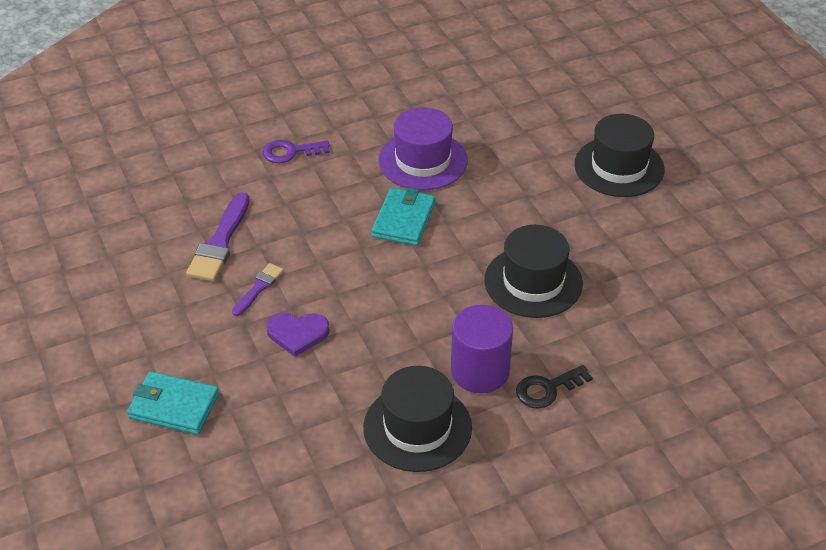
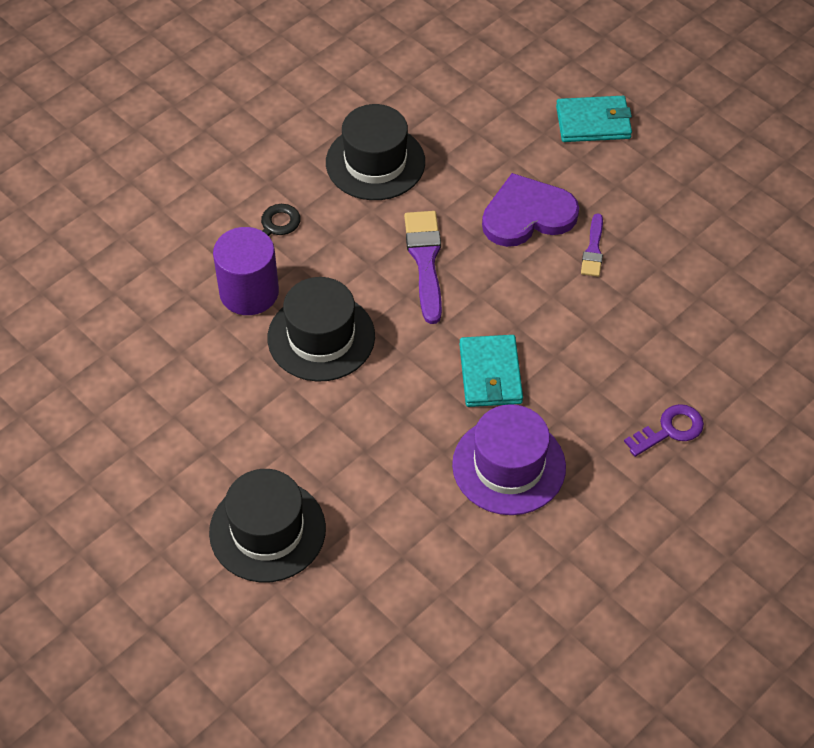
camera: 160 degrees right, 10 degrees up
purple brush [186,192,250,281] -> purple brush moved to [404,211,442,324]
purple heart [266,313,330,357] -> purple heart [482,173,579,247], size x1.56
purple cylinder [451,305,513,393] -> purple cylinder moved to [213,227,279,315]

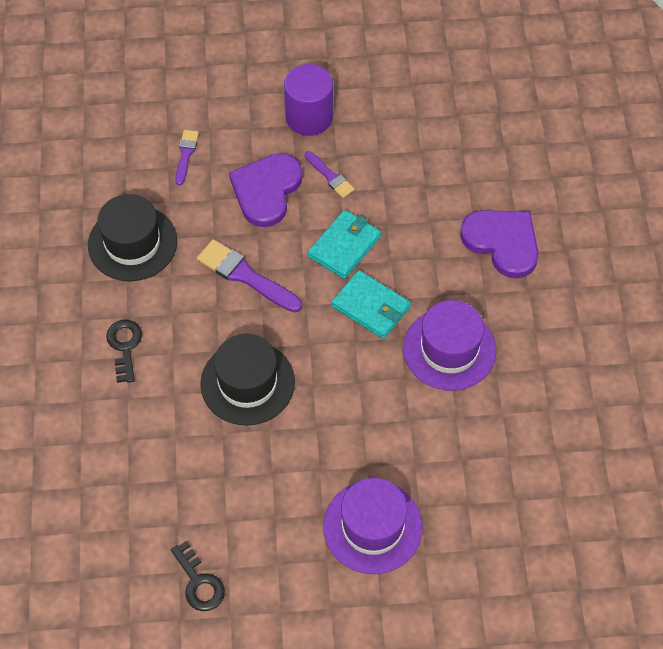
camera: 50 degrees left, 5 degrees up
black hat [209,469,326,582] -> purple hat [323,478,423,574]
purple cylinder [213,227,279,315] -> purple cylinder moved to [284,64,333,136]
turquoise wallet [556,96,632,142] -> turquoise wallet moved to [308,210,381,279]
purple key [624,404,704,457] -> purple heart [460,210,539,278]
none -> black key [171,541,225,611]
none -> purple brush [175,130,199,185]

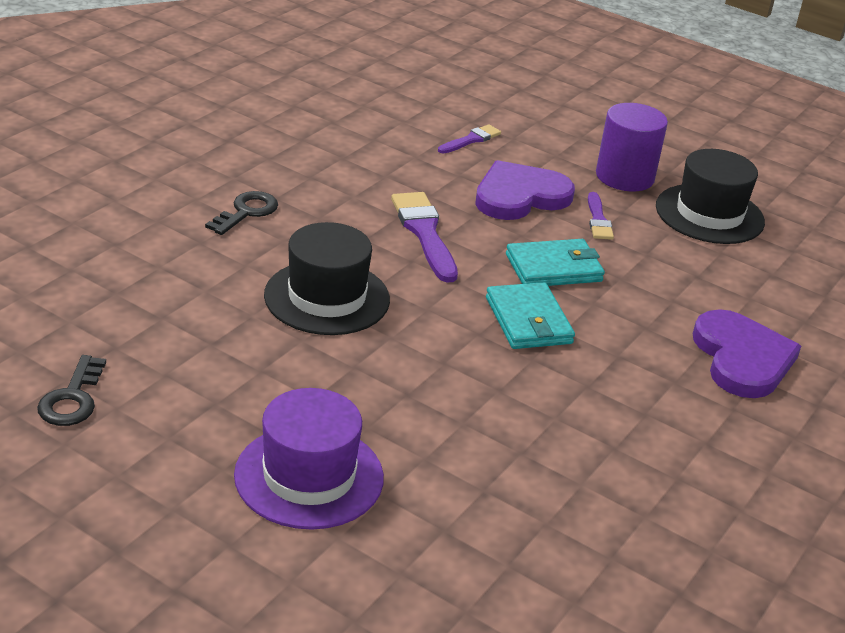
camera: 35 degrees right, 25 degrees down
black hat [88,194,177,281] -> black hat moved to [656,149,765,244]
purple hat [403,300,496,391] -> none

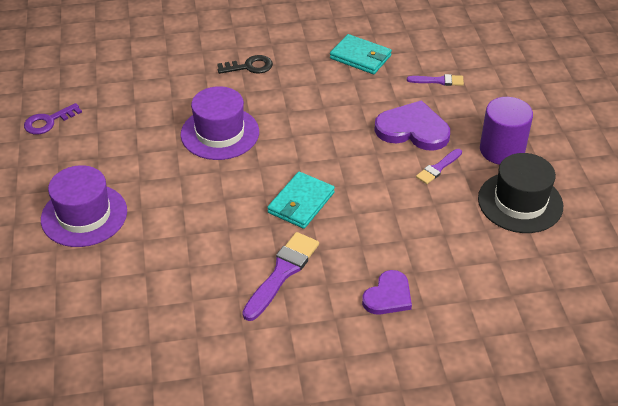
camera: 50 degrees right, 10 degrees up
black key [37,355,106,426] -> purple key [24,103,82,134]
black hat [264,222,390,335] -> purple hat [181,86,259,160]
purple brush [391,192,458,283] -> purple brush moved to [242,232,319,321]
turquoise wallet [506,239,605,286] -> turquoise wallet moved to [330,34,392,74]
purple heart [693,309,801,398] -> purple heart [362,270,412,315], size x0.64

